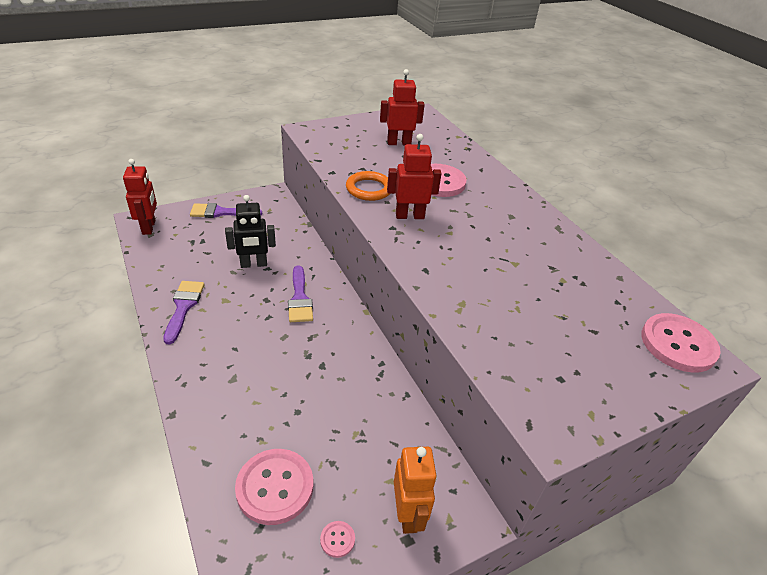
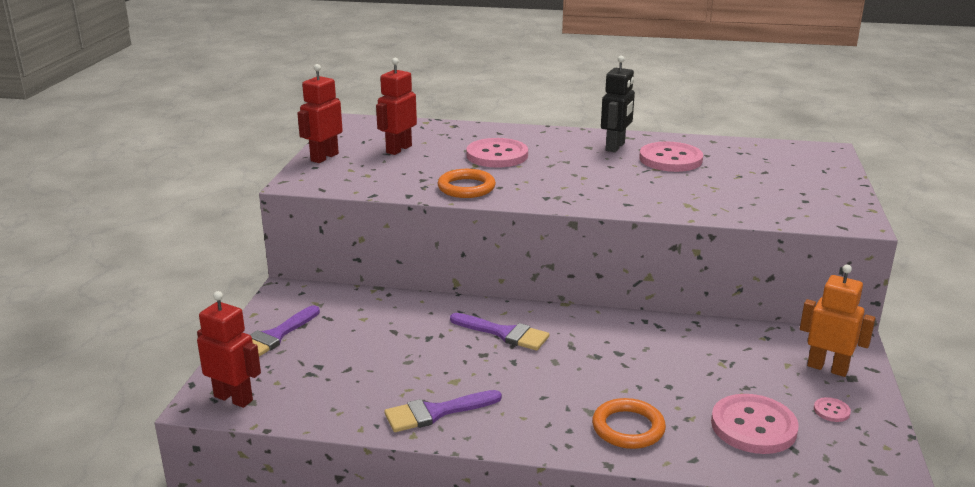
camera: 50 degrees left, 15 degrees down
purple brush [163,281,205,344] -> purple brush turned 60 degrees counterclockwise [384,390,502,432]
black robot [225,195,276,268] -> black robot moved to [601,56,635,152]
red robot [387,134,442,219] -> red robot moved to [297,64,343,163]
pink button [641,313,721,373] -> pink button moved to [639,142,703,172]
none -> orange ring [592,398,666,449]

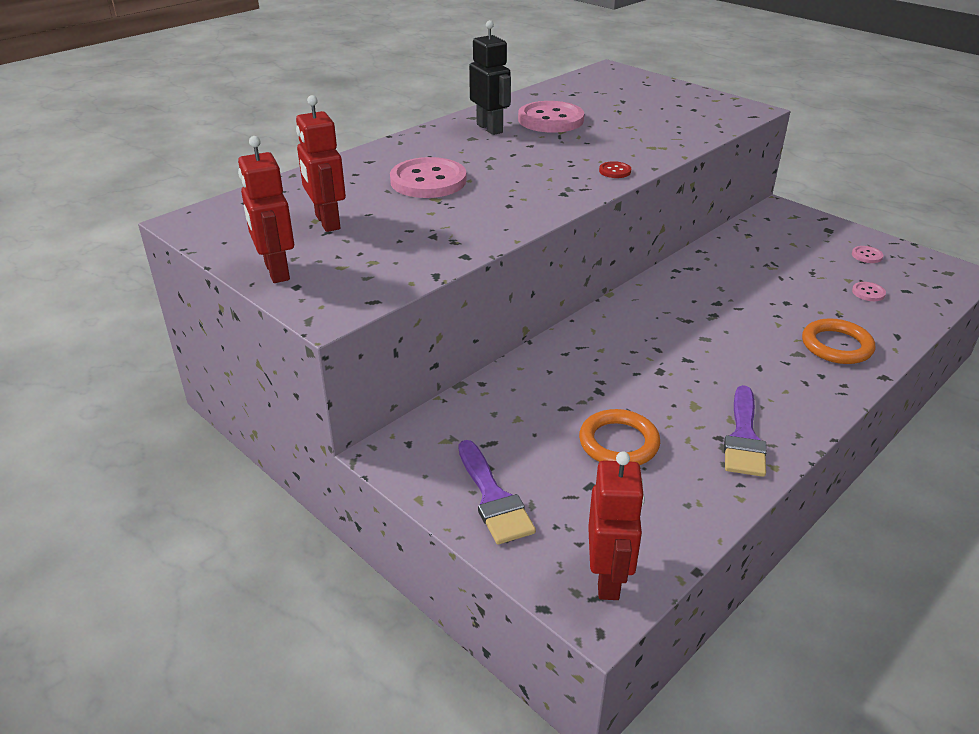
camera: 55 degrees left, 10 degrees up
red robot [197,291,261,408] -> red robot turned 120 degrees clockwise [588,452,645,600]
orange ring [438,169,496,198] -> orange ring moved to [579,409,660,465]
purple brush [450,313,549,350] -> none
pink button [711,394,799,454] -> pink button [852,282,886,301], size x0.43
orange robot [800,265,875,377] -> none
none -> red button [599,161,631,178]

